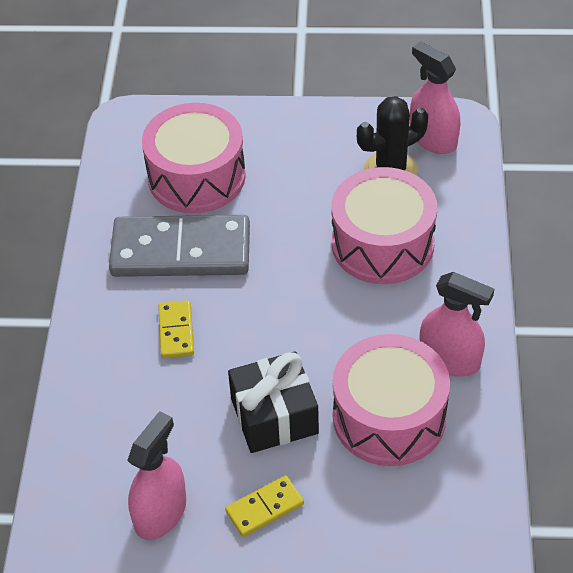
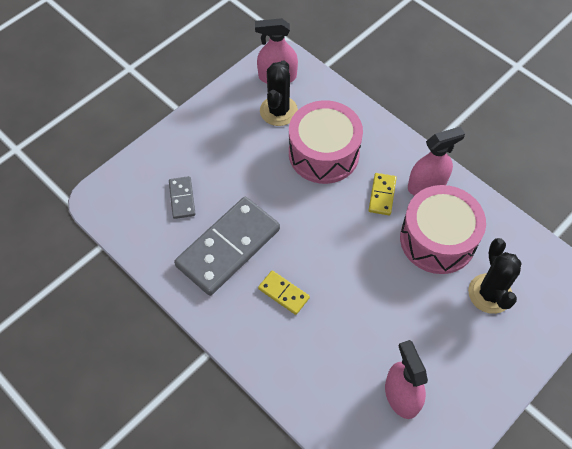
camera: 50 degrees left, 10 degrees up
pink drum [142,103,246,214] -> grey domino [169,176,196,219]
yellow domino [225,475,304,537] -> yellow domino moved to [369,173,397,215]
black gift [228,351,319,453] -> none
none -> black cactus [468,238,522,314]

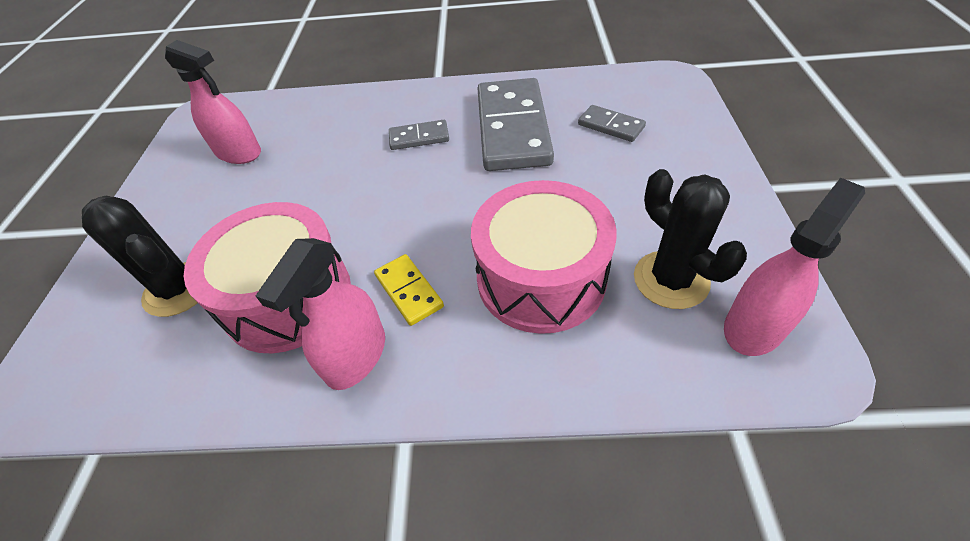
camera: 140 degrees right, 10 degrees down
yellow domino [258,271,310,315] -> grey domino [389,120,449,150]

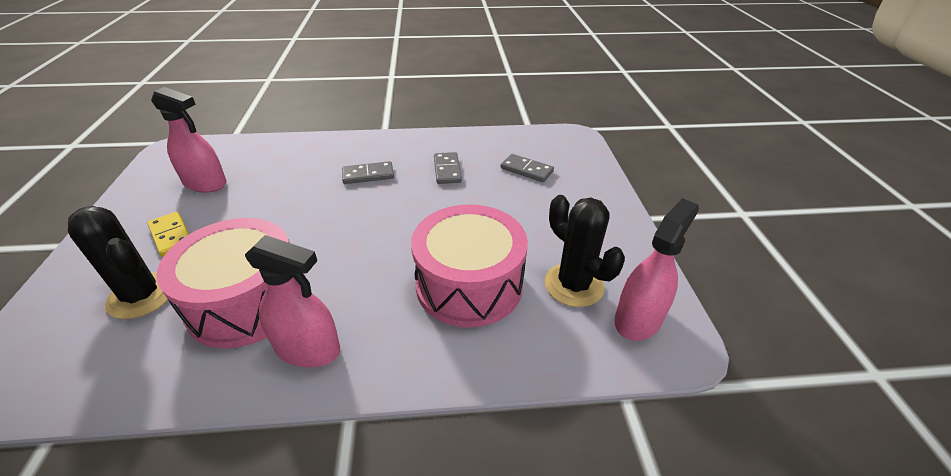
camera: 10 degrees left, 10 degrees down
pink spray bottle [256,238,385,390] -> pink spray bottle turned 90 degrees counterclockwise [245,235,340,368]
yellow domino [374,254,444,326] -> yellow domino moved to [147,212,189,257]
grey domino [478,78,554,171] -> grey domino [434,152,462,184], size x0.46

